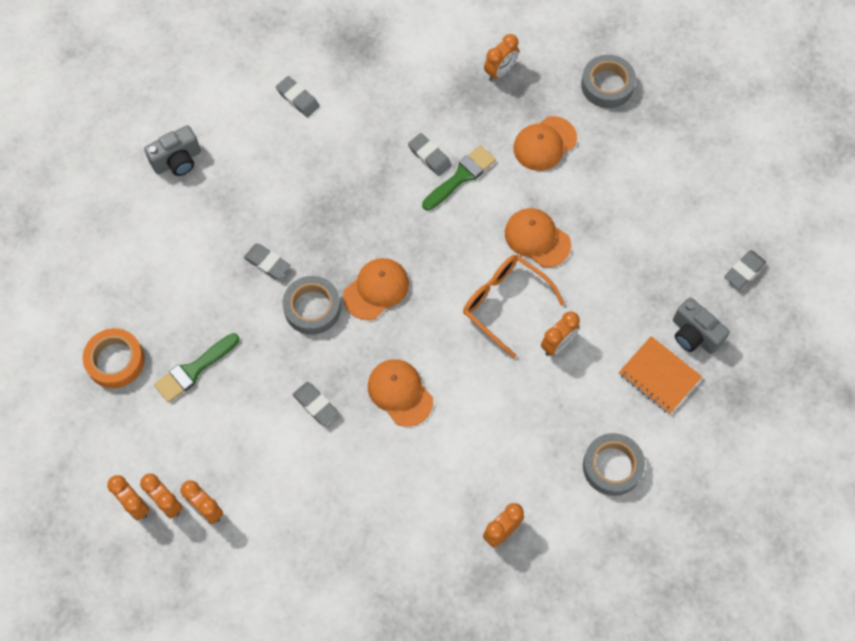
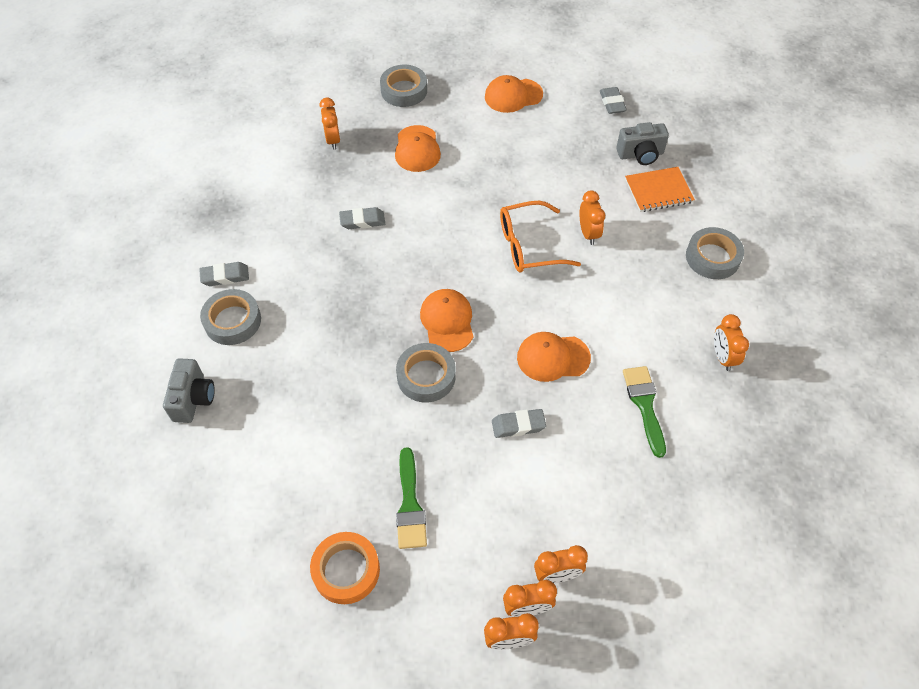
camera: 55 degrees left, 10 degrees down
grey eraser [244,244,291,279] -> none
green brush [422,145,496,211] -> green brush moved to [623,366,666,458]
orange cap [505,208,571,267] -> orange cap moved to [485,75,543,113]
none -> grey tape [200,289,261,345]

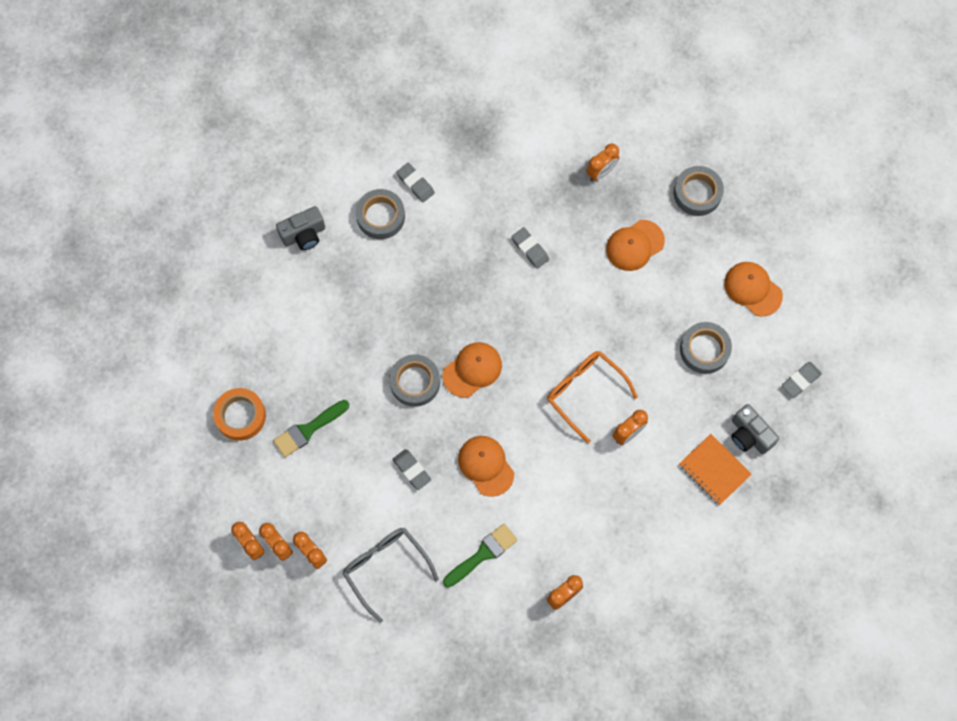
camera: 60 degrees right, 15 degrees up
grey tape [686,227,744,279] -> grey tape moved to [680,322,732,374]
none -> grey glasses [342,528,439,623]

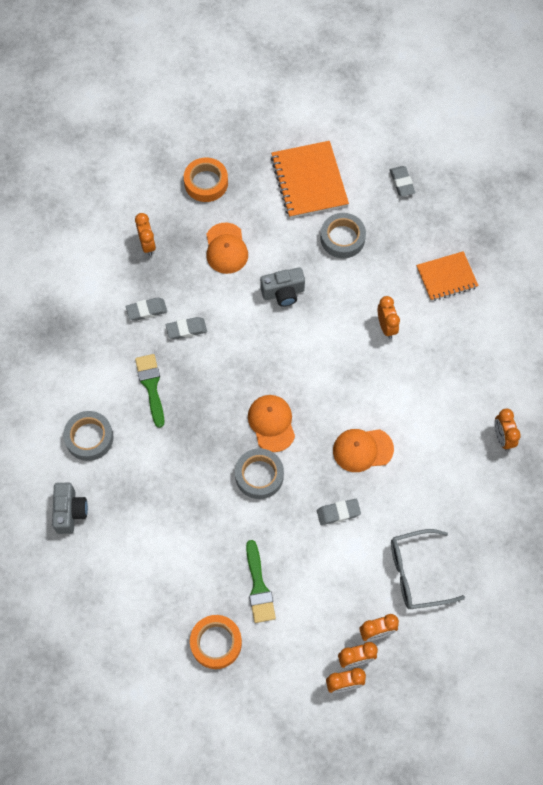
camera: 65 degrees left, 5 degrees down
grey eraser [396,163,435,203] -> grey eraser moved to [126,297,167,321]
green brush [443,524,517,588] -> green brush moved to [135,354,164,428]
orange glasses [547,351,638,443] -> none
grey tape [674,166,724,216] -> orange tape [184,157,228,202]
orange cap [724,262,783,317] -> orange notebook [271,141,349,218]
grey camera [731,404,779,454] -> grey camera moved to [260,267,305,307]

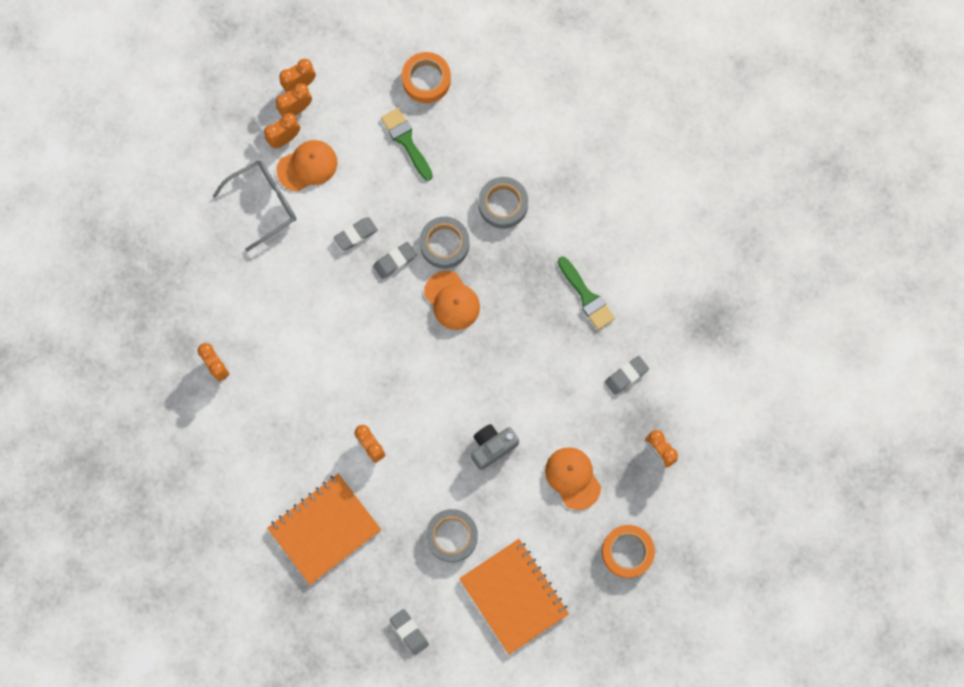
camera: 160 degrees right, 10 degrees up
grey camera [52,483,88,534] -> none
grey tape [63,411,114,461] -> grey tape moved to [479,177,528,229]
grey eraser [166,317,207,340] -> grey eraser moved to [373,242,417,279]
orange cap [333,429,394,472] -> orange cap moved to [277,140,337,192]
orange notebook [416,251,479,301] -> orange notebook [267,474,381,585], size x1.54

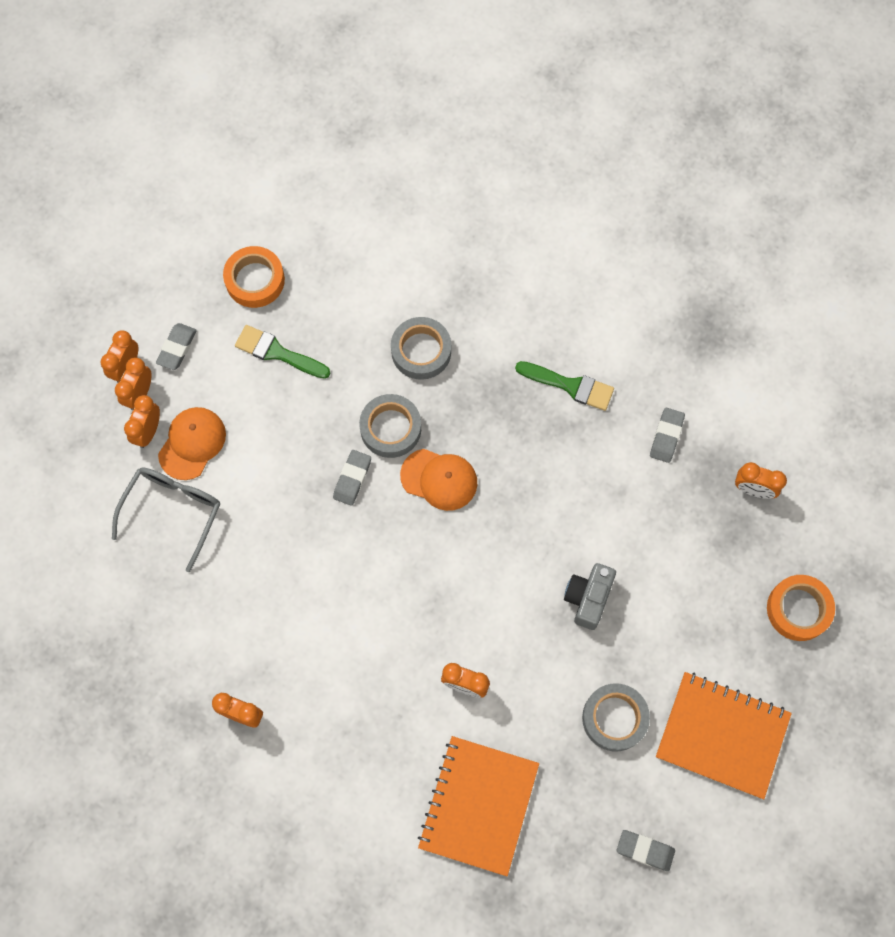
camera: 35 degrees left, 5 degrees down
grey eraser [334,217,378,251] -> grey eraser moved to [156,323,197,370]
orange cap [545,447,601,510] -> none

